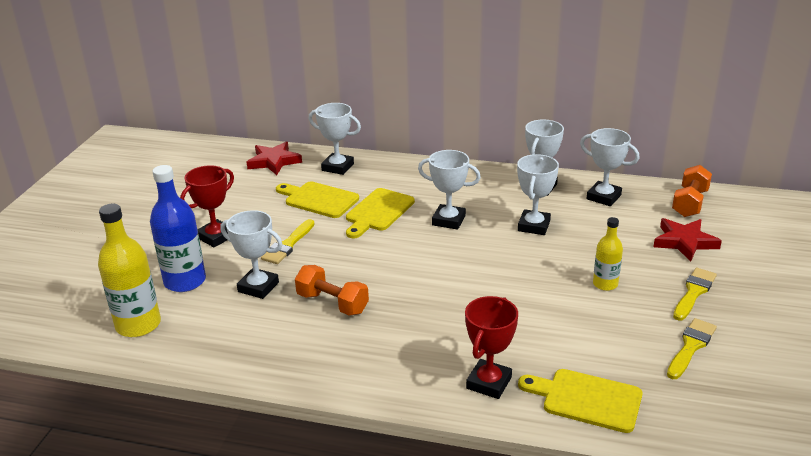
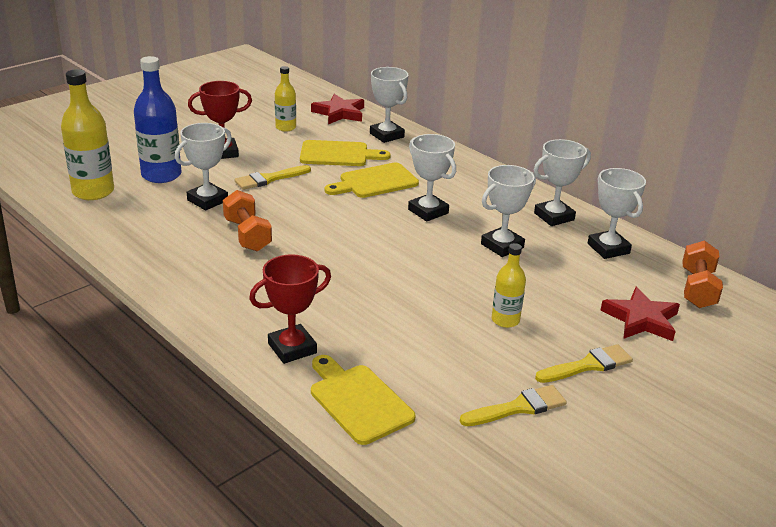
camera: 30 degrees right, 0 degrees up
white trophy [221,210,283,299] -> white trophy turned 75 degrees clockwise [175,123,232,210]
yellow cutting board [276,182,359,218] -> yellow cutting board turned 120 degrees clockwise [300,140,390,166]
orange dumbbell [672,165,712,217] -> orange dumbbell turned 45 degrees counterclockwise [682,241,723,308]
none -> yellow bottle [275,66,296,132]

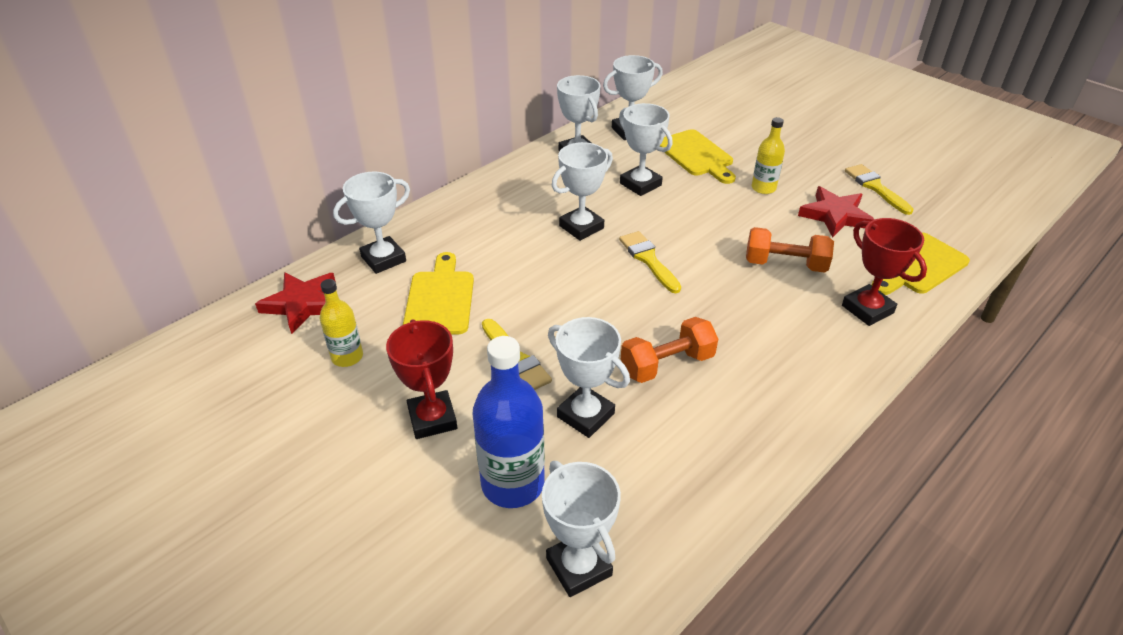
camera: 90 degrees left, 10 degrees up
yellow bottle [61,69,114,200] -> white trophy [542,461,621,597]
yellow cutting board [324,163,419,198] -> yellow cutting board moved to [660,129,736,184]
yellow brush [535,344,633,383] -> yellow brush moved to [619,231,681,293]
red star [600,287,680,341] -> red star moved to [798,186,875,237]
orange dumbbell [682,241,723,308] -> orange dumbbell moved to [746,227,834,273]

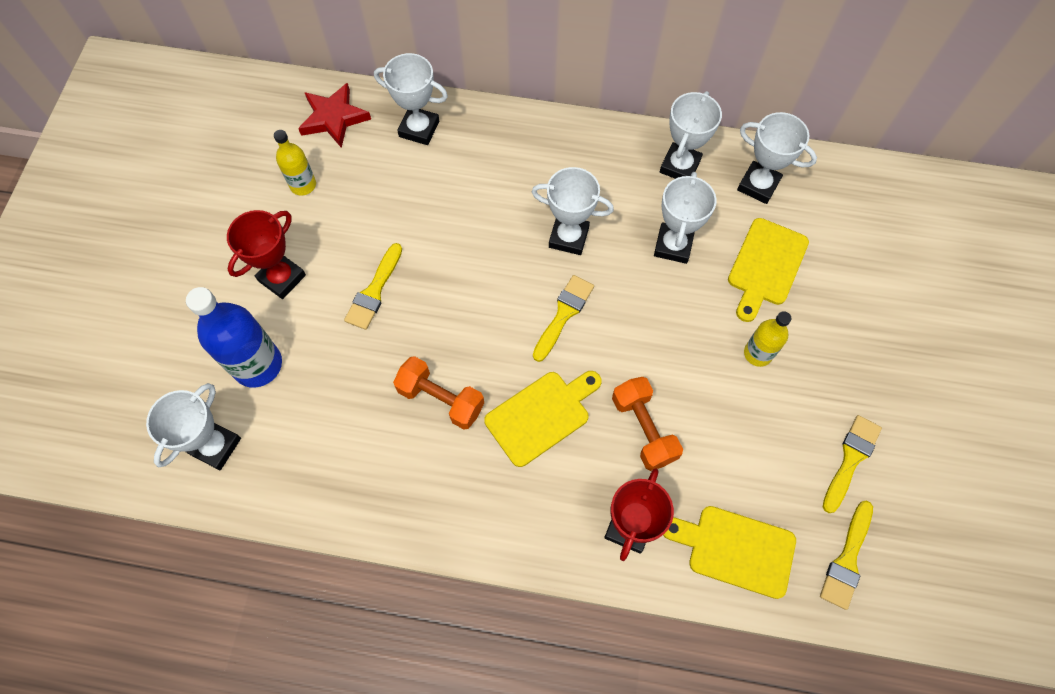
camera: 55 degrees right, 25 degrees up
yellow cutting board [403,252,474,334] -> yellow cutting board moved to [484,371,602,467]
white trophy [548,317,630,438] -> none
red star [798,186,875,237] -> none
none -> yellow brush [820,500,873,610]

